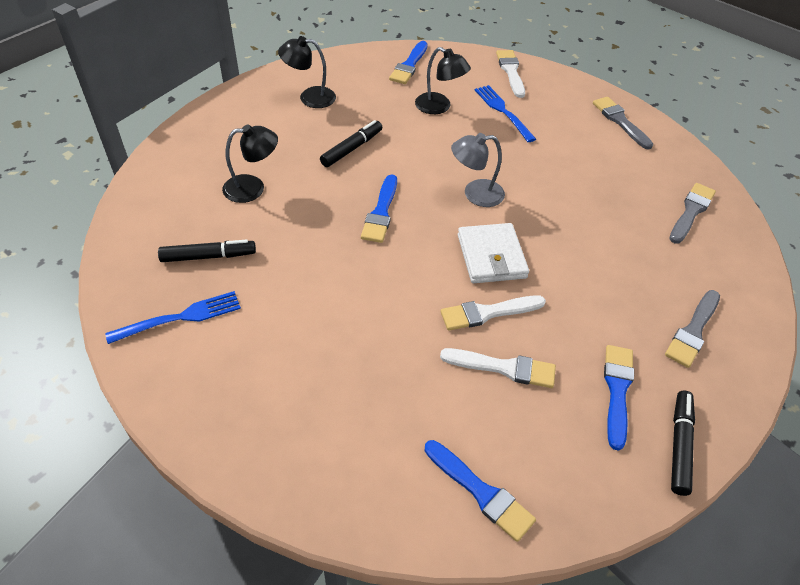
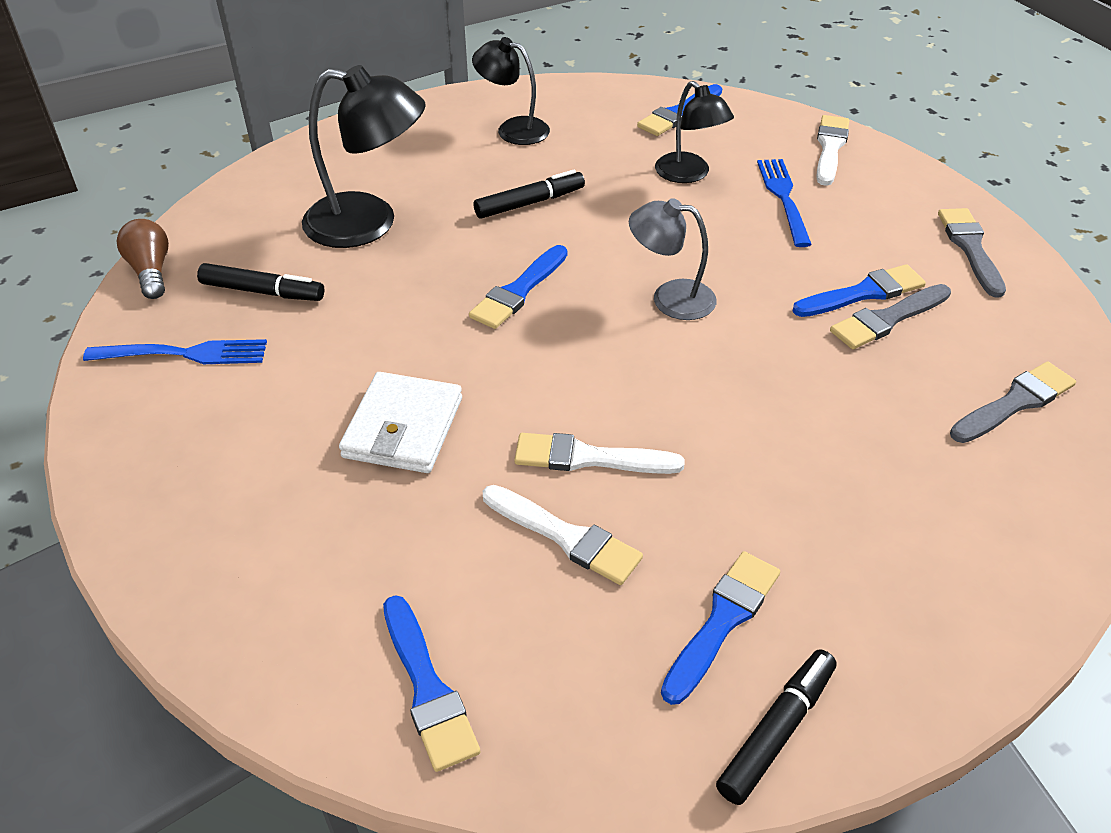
camera: 25 degrees right, 5 degrees down
black lamp [222,124,278,203] -> black lamp [302,65,426,248], size x1.59
white wallet [458,223,529,283] -> white wallet moved to [339,372,462,473]
grey brush [665,290,720,368] -> grey brush moved to [830,284,951,349]
none -> brown light bulb [117,219,169,299]
none -> blue brush [792,264,926,317]

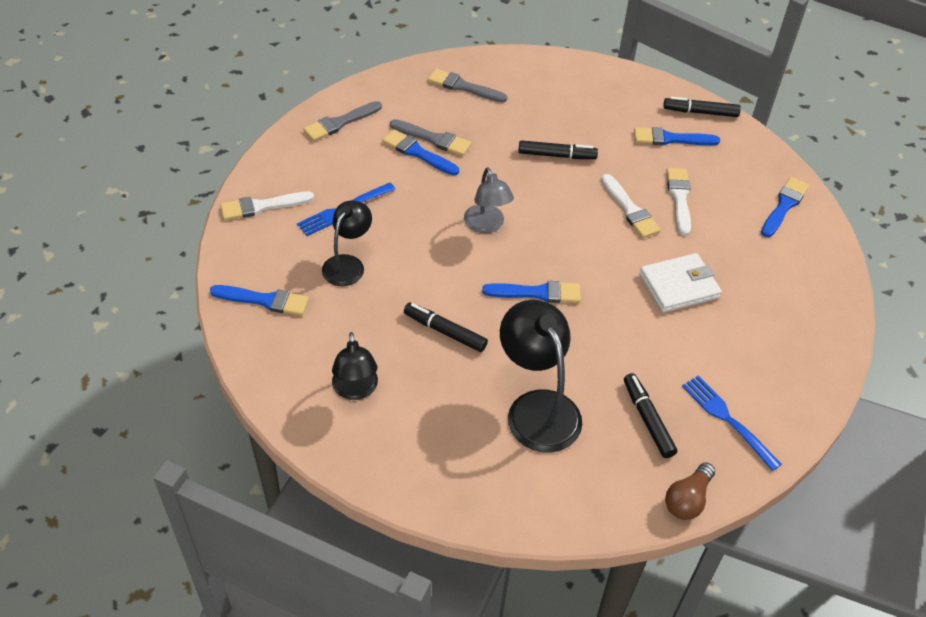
camera: 125 degrees left, 5 degrees up
none -> black marker [518,140,598,159]

